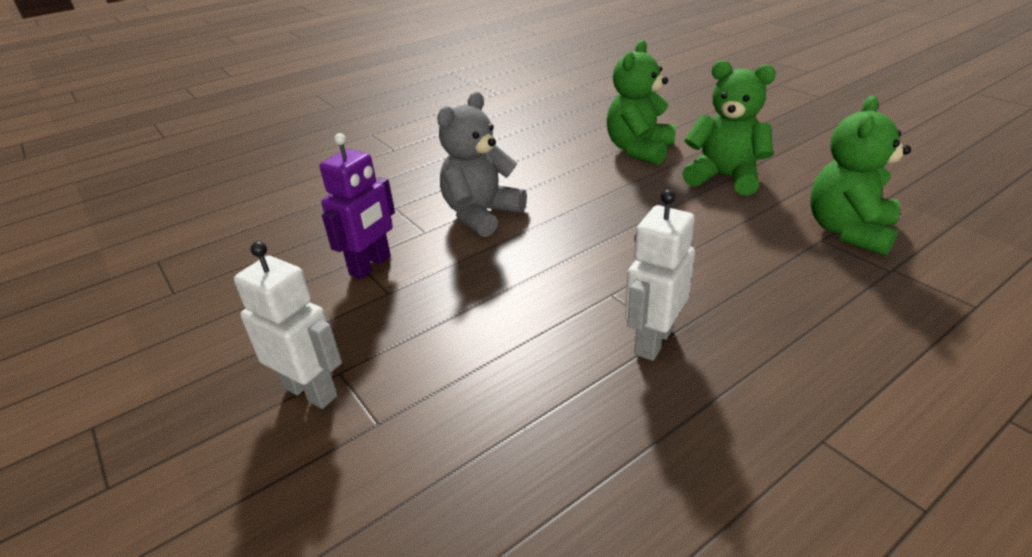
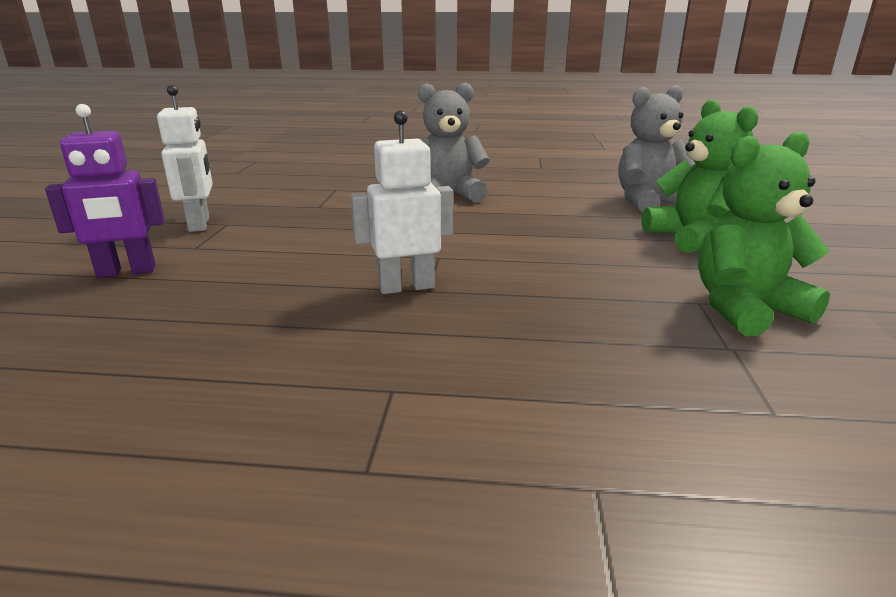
camera: 40 degrees right, 10 degrees down
purple robot [320,133,395,279] -> purple robot moved to [45,104,165,278]
green teddy bear [607,40,676,165] -> grey teddy bear [619,85,696,212]

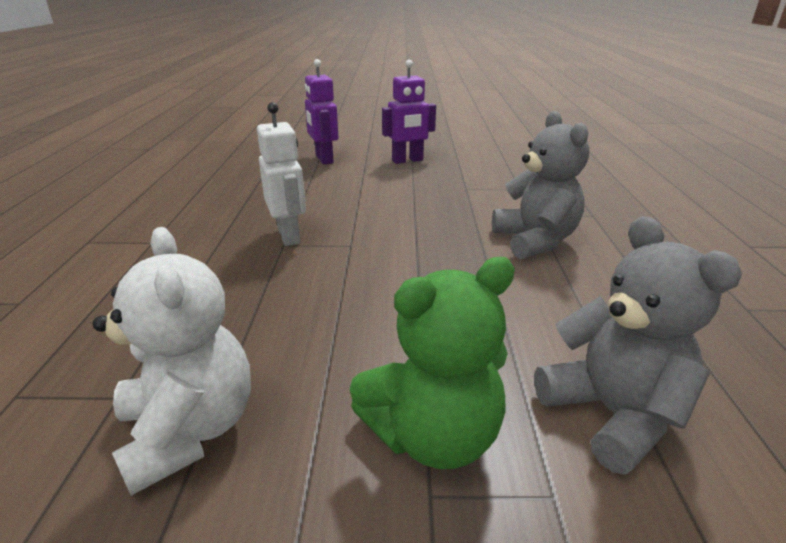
camera: 85 degrees right, 5 degrees up
white robot [157,85,213,232] -> purple robot [382,60,436,164]
green teddy bear [698,131,830,336] -> white teddy bear [92,227,251,496]

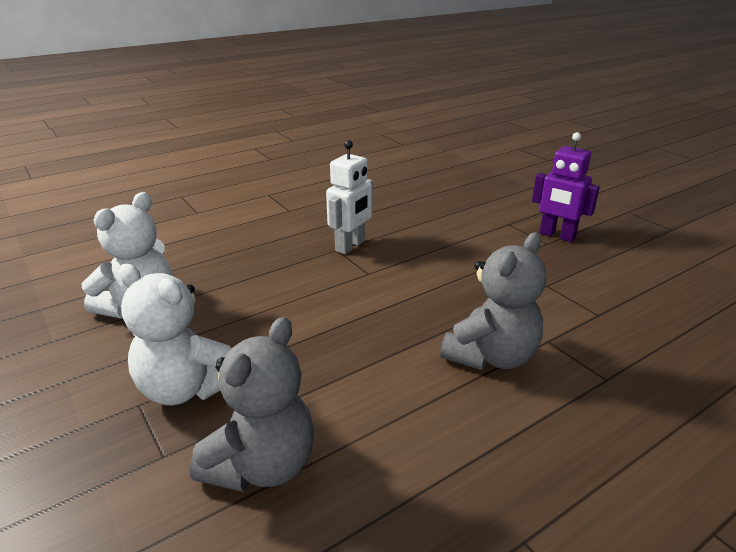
camera: 55 degrees right, 0 degrees up
purple robot [305,59,338,165] -> none
green teddy bear [350,257,515,469] -> white teddy bear [118,264,232,406]

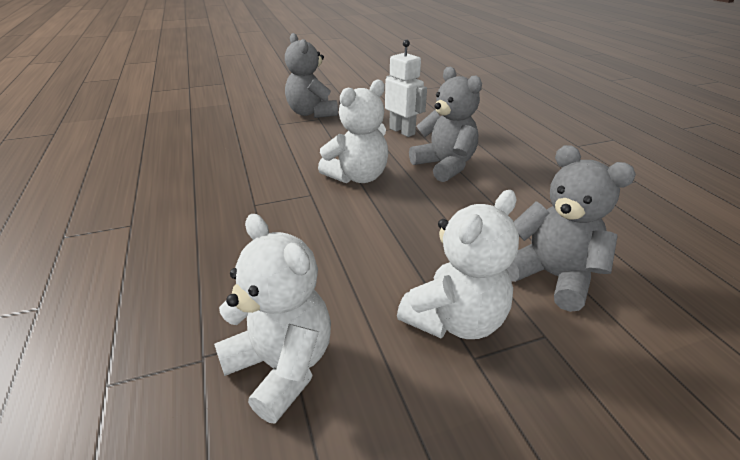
camera: 75 degrees left, 5 degrees up
white robot [326,140,373,254] -> white robot moved to [385,40,427,137]
purple robot [532,132,600,242] -> grey teddy bear [285,33,338,118]
none -> white teddy bear [318,80,388,183]

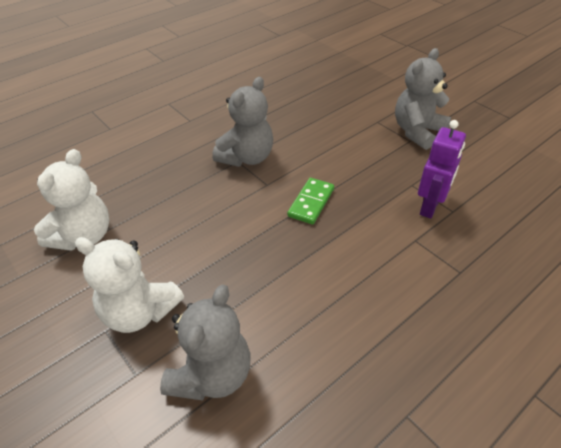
camera: 70 degrees right, 10 degrees up
white teddy bear [318,80,388,183] -> green domino [287,178,334,224]
white robot [385,40,427,137] -> purple robot [418,120,466,218]
grey teddy bear [409,67,482,182] -> grey teddy bear moved to [212,77,273,167]

